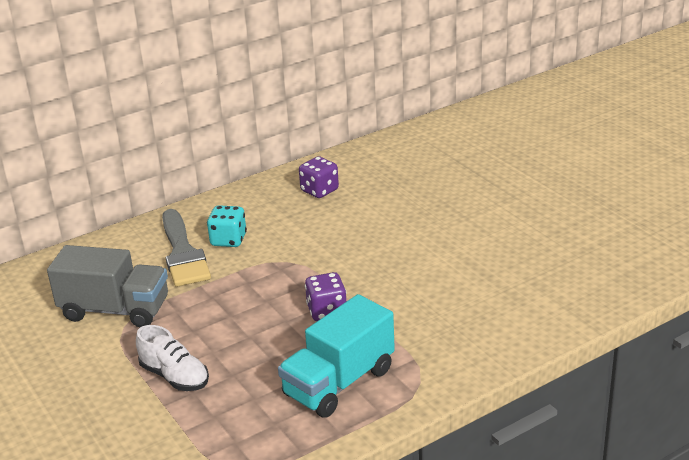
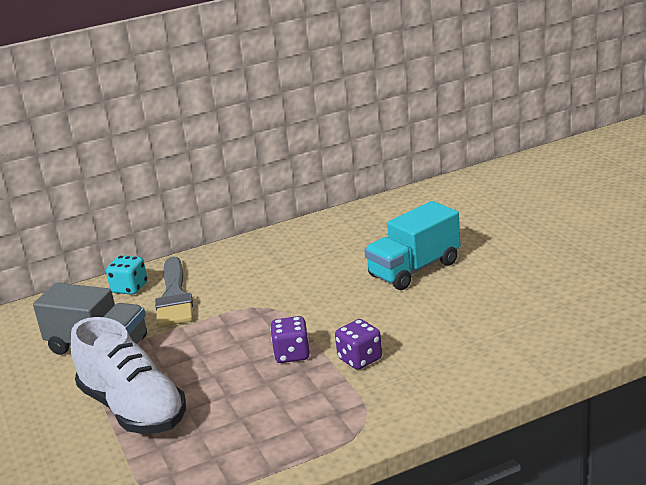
camera: 10 degrees right, 5 degrees down
white shoe [136,325,209,391] -> white shoe [71,317,186,434], size x1.81
turquoise dice [207,205,247,247] -> turquoise dice moved to [106,255,147,295]
turquoise truck [278,294,395,418] -> turquoise truck moved to [364,201,461,290]
purple dice [299,156,339,198] -> purple dice moved to [335,319,382,370]

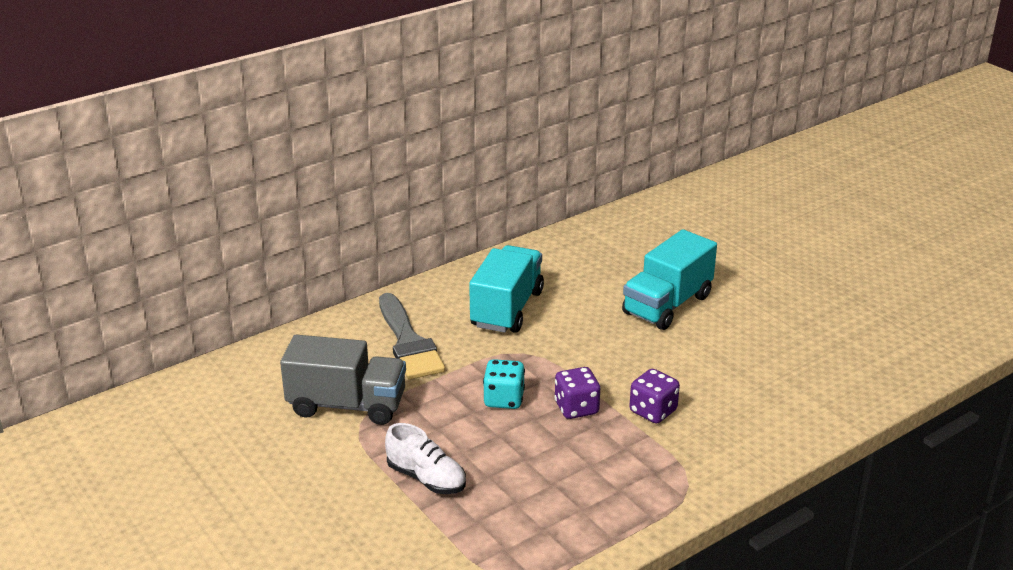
camera: 15 degrees left, 5 degrees up
white shoe [71,317,186,434] -> white shoe [385,423,466,494], size x0.55
turquoise dice [106,255,147,295] -> turquoise dice moved to [483,359,525,409]
none -> turquoise truck [469,245,544,333]

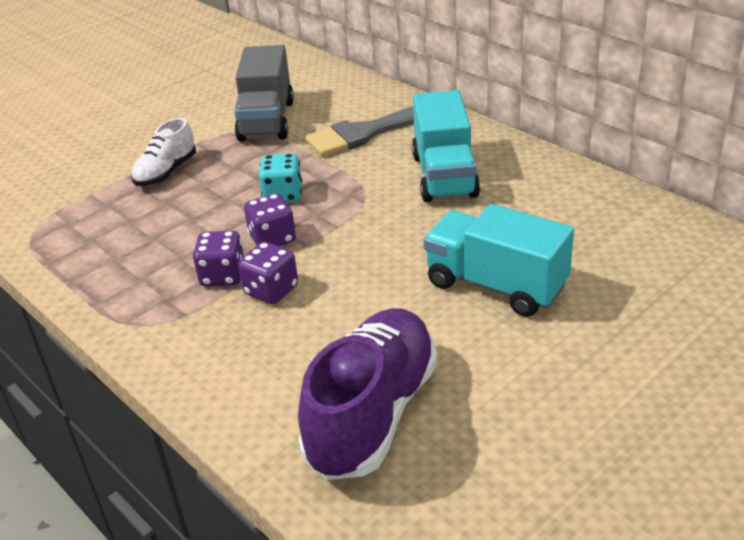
camera: 85 degrees right, 5 degrees up
turquoise truck [469,245,544,333] -> turquoise truck turned 75 degrees clockwise [412,90,480,202]
none -> purple dice [193,231,244,286]
none -> purple shoe [298,308,437,480]

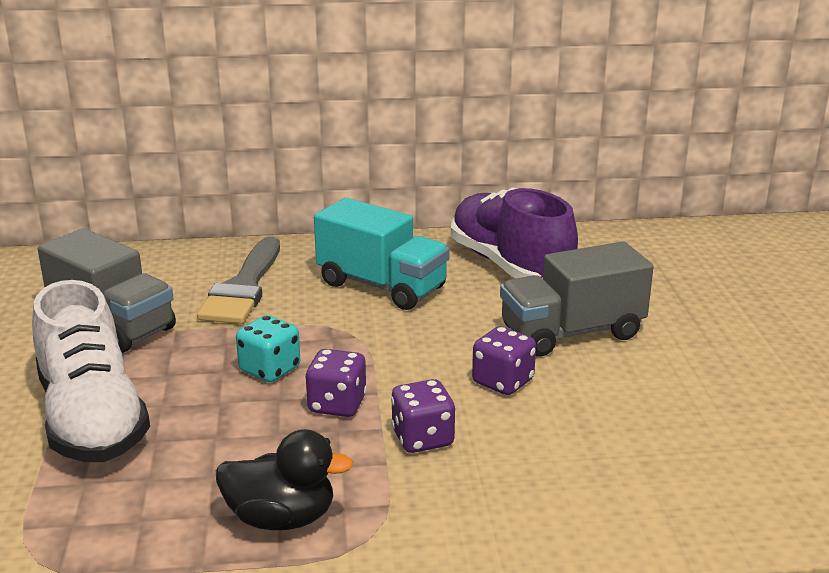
camera: 55 degrees left, 10 degrees down
white shoe [131,118,196,186] -> white shoe [32,280,150,462], size x1.81
purple dice [193,231,244,286] -> purple dice moved to [472,326,536,395]
purple shoe [298,308,437,480] -> purple shoe moved to [451,187,578,279]
turquoise truck [424,204,574,317] -> grey truck [500,242,653,357]
none -> black duck [216,429,354,530]

